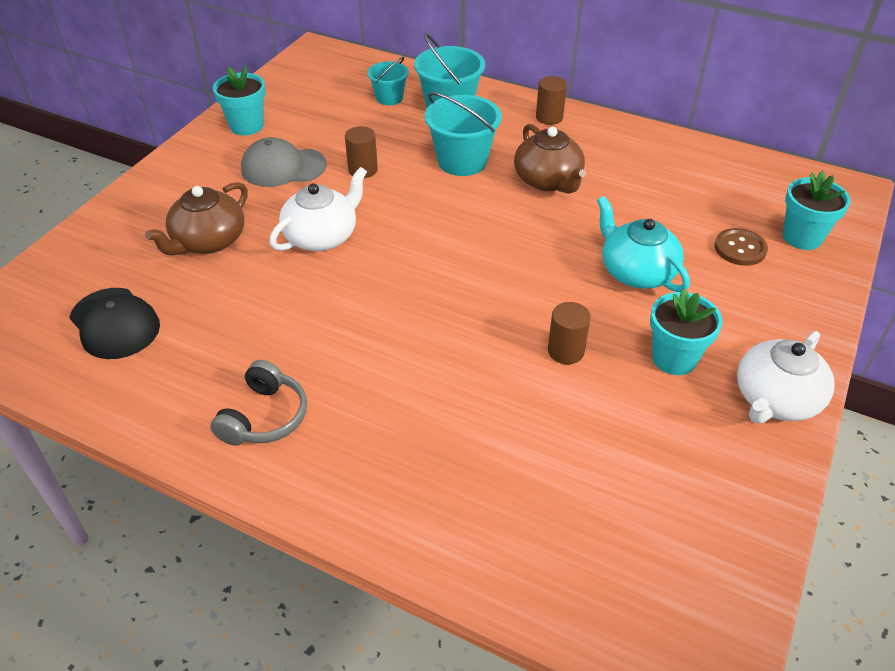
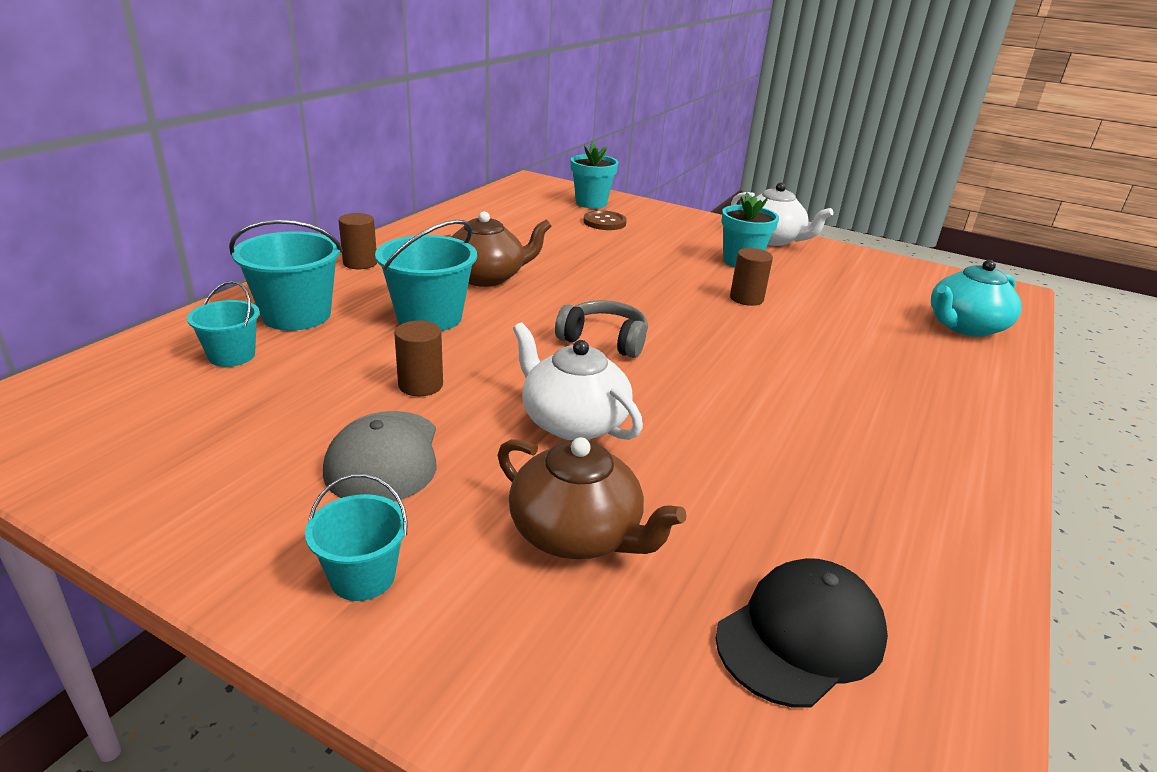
camera: 90 degrees left, 15 degrees down
grey headphones [210,360,307,446] -> grey headphones moved to [555,300,648,358]
turquoise flower pot [213,66,266,136] -> none
turquoise teapot [597,196,690,292] -> turquoise teapot moved to [931,260,1022,337]
none -> turquoise bucket [305,474,408,601]

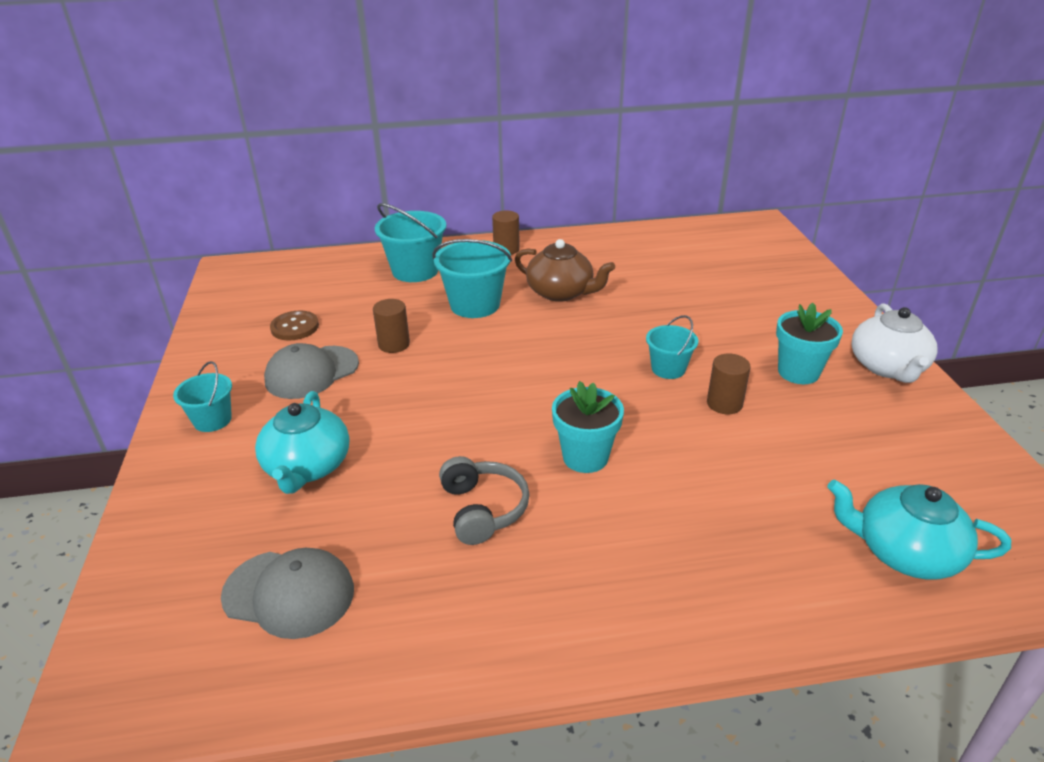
camera: 55 degrees right, 5 degrees up
turquoise bucket [187,281,260,367] -> turquoise bucket moved to [646,315,698,379]
brown teapot [497,437,687,559] -> turquoise teapot [255,391,349,494]
white teapot [513,322,643,440] -> none
grey headphones [555,300,648,358] -> grey headphones moved to [439,456,530,545]
turquoise flower pot [571,142,618,209] -> turquoise flower pot moved to [552,381,624,473]
brown button [584,210,627,230] -> brown button moved to [270,311,319,341]
black cap [715,558,888,708] -> grey cap [221,548,354,639]

